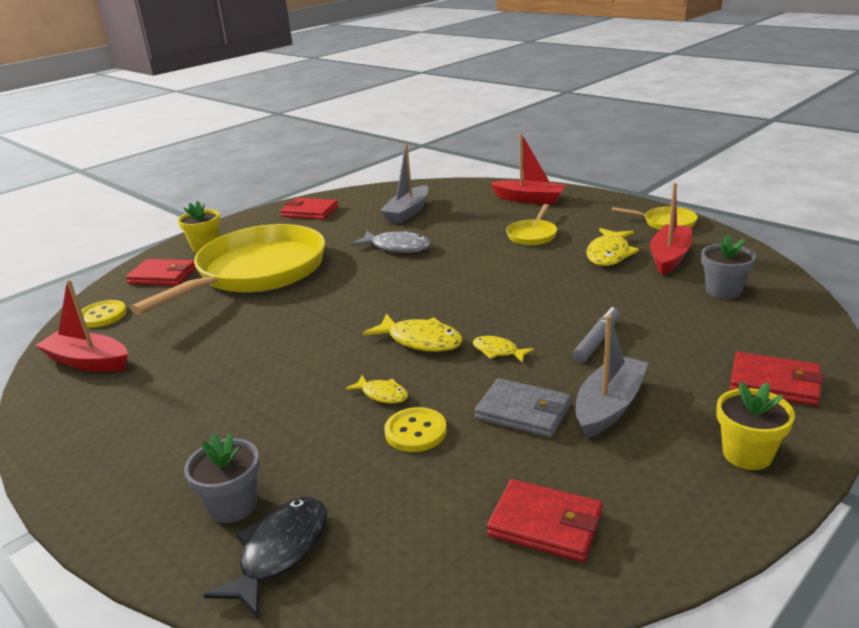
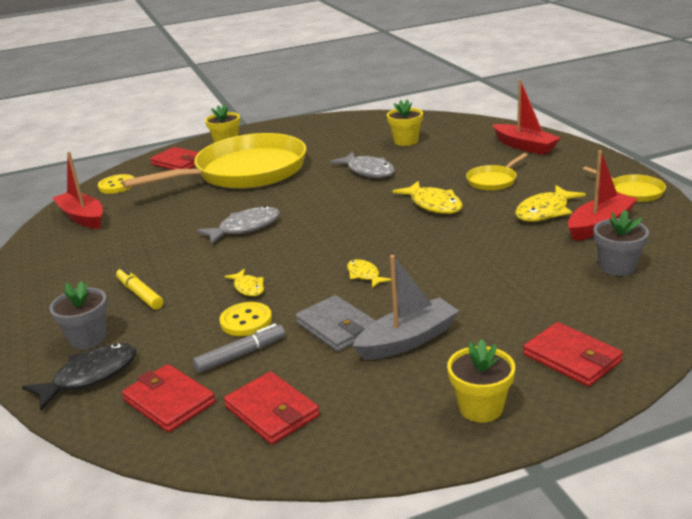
camera: 25 degrees right, 0 degrees up
red wallet [280,198,339,220] -> red wallet moved to [122,364,216,432]
yellow fish [363,314,463,352] -> yellow fish moved to [392,181,463,214]
grey boat [380,144,428,224] -> yellow flower pot [387,99,423,146]
grey marker [573,307,620,363] -> grey marker moved to [193,324,285,373]
none -> yellow marker [116,267,164,310]
none -> grey fish [197,206,280,245]

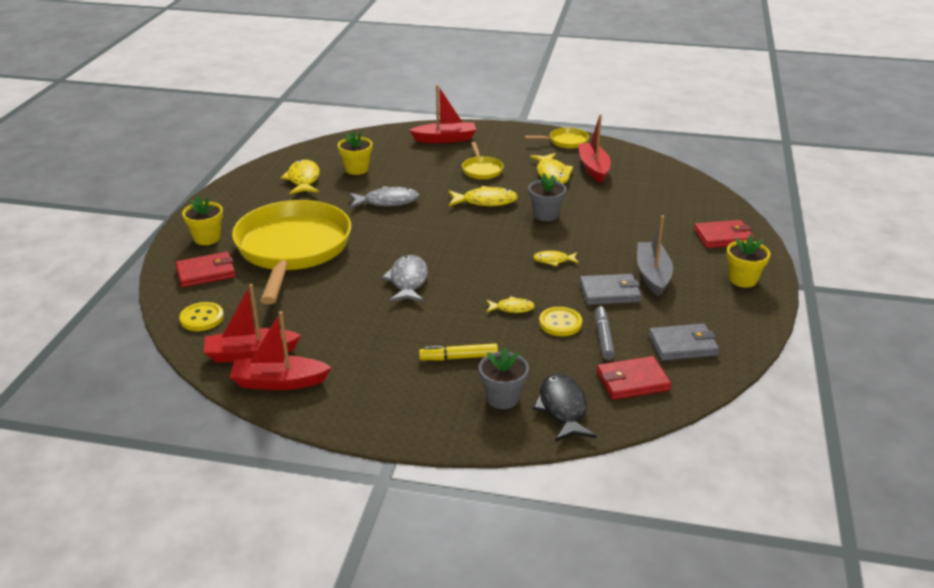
camera: 60 degrees left, 5 degrees up
red wallet [224,371,320,444] -> grey wallet [648,323,719,361]
grey flower pot [594,210,649,276] -> grey flower pot moved to [528,174,566,221]
none -> red boat [230,311,332,390]
none -> yellow fish [281,160,320,194]

